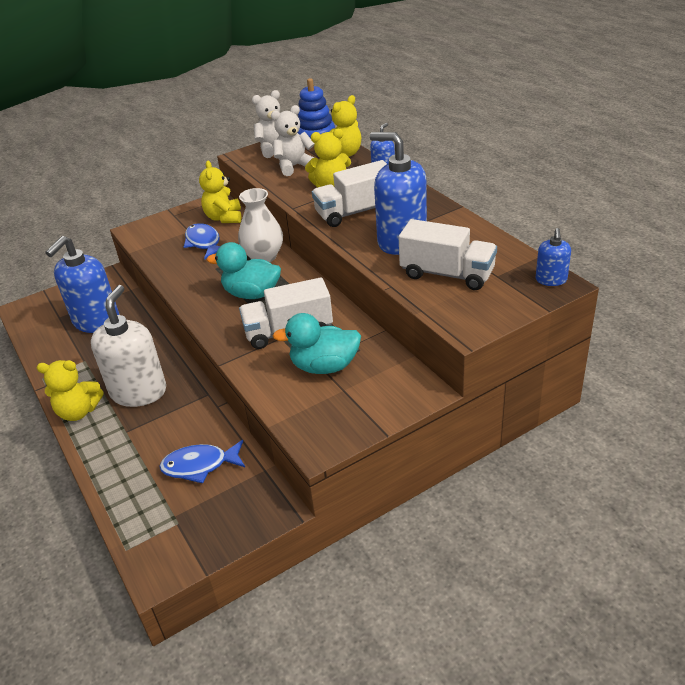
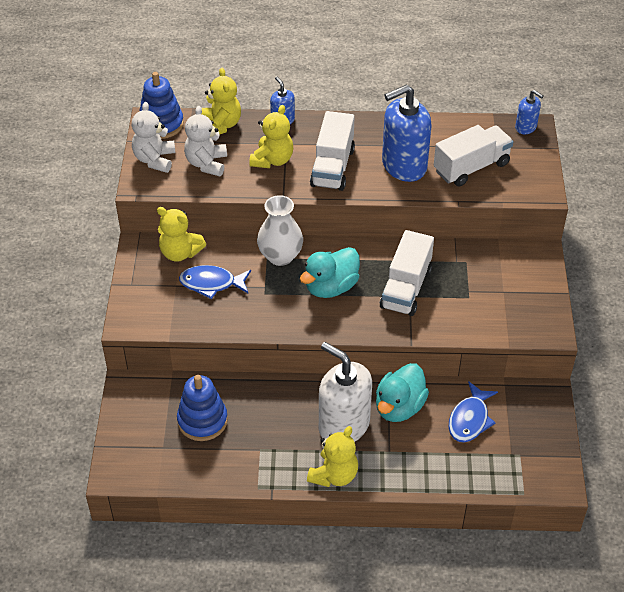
camera: 60 degrees left, 10 degrees up
blue soap dispenser [45,236,120,333] -> blue stacking toy [177,375,228,441]
turquoise duck [273,313,361,374] -> turquoise duck moved to [376,363,429,422]

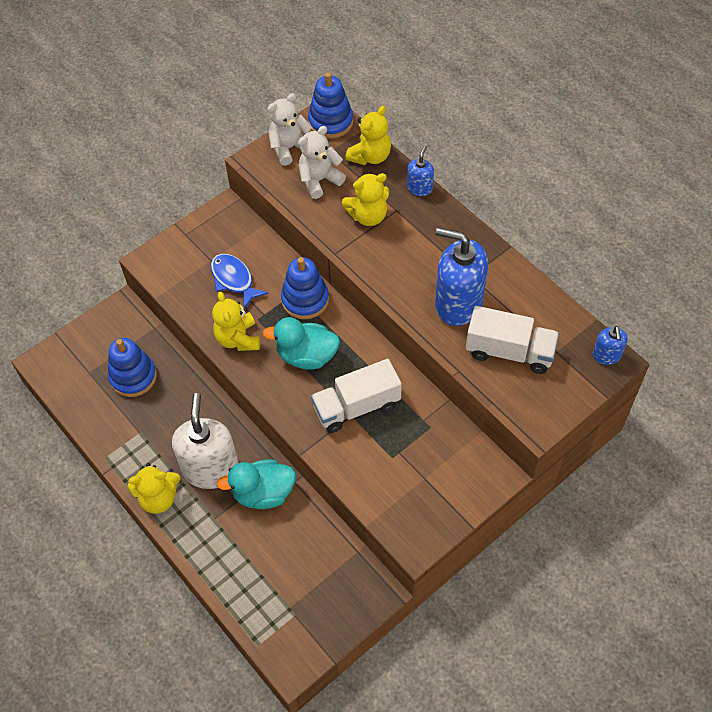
camera: 50 degrees right, 10 degrees up
yellow teddy bear [157,207,206,262] -> yellow teddy bear moved to [212,292,260,351]
white vase [257,195,303,266] -> blue stacking toy [281,257,329,319]
white truck [310,111,355,191] -> none
blue fish [449,381,498,442] -> none

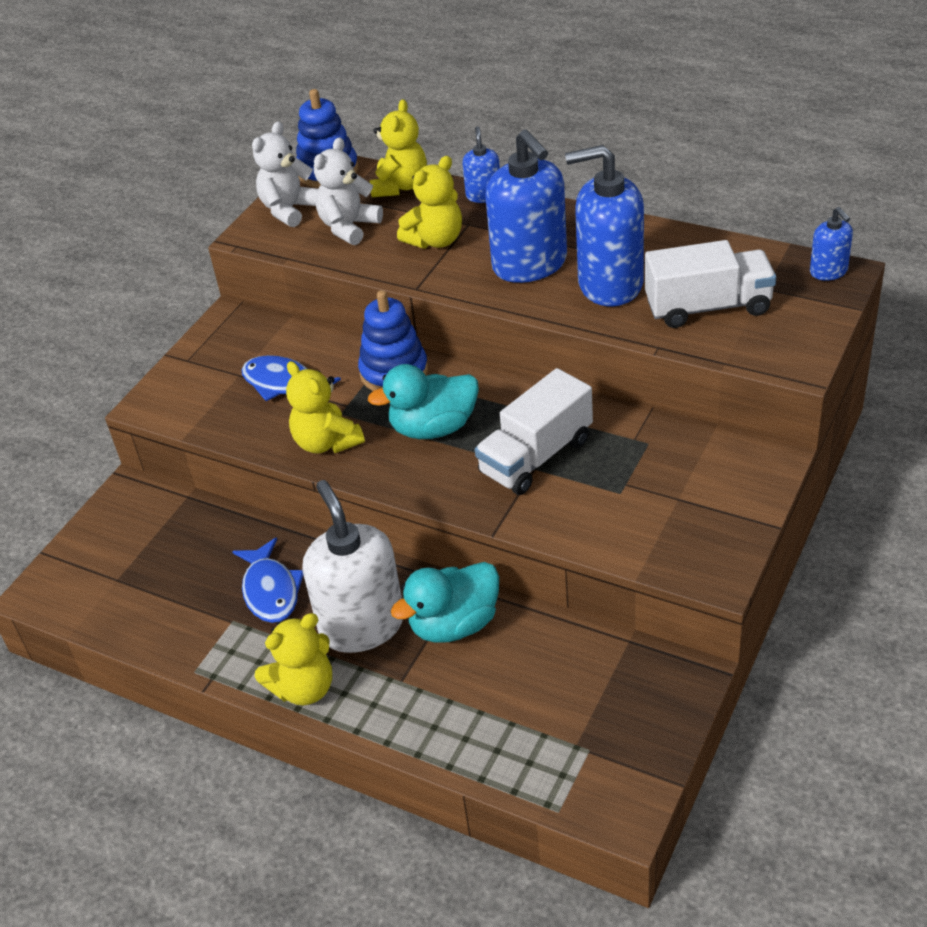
camera: 20 degrees left, 15 degrees down
blue stacking toy [108,338,157,397] -> none
none -> blue fish [232,537,303,623]
none -> blue soap dispenser [485,130,567,283]

